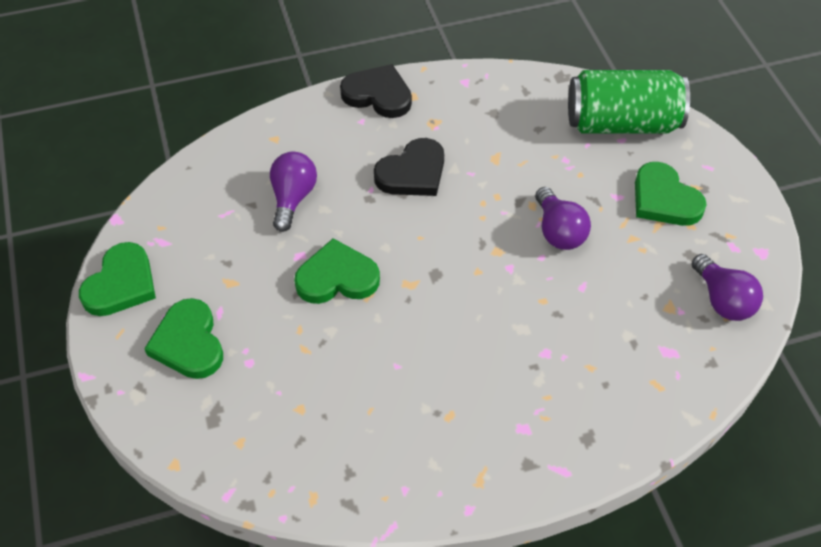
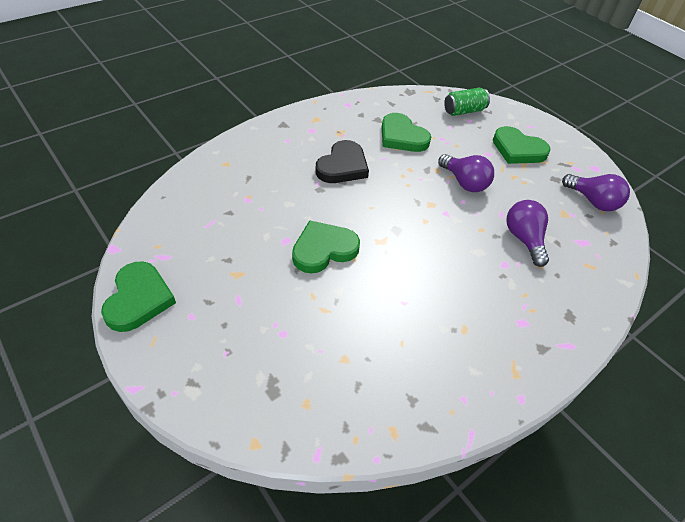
camera: 25 degrees left, 5 degrees down
green heart [144,298,223,379] -> green heart moved to [382,113,431,152]
purple light bulb [270,152,317,232] -> purple light bulb moved to [506,200,549,267]
black heart [340,64,412,118] -> none
green can [568,70,690,134] -> green can [444,88,490,116], size x0.53

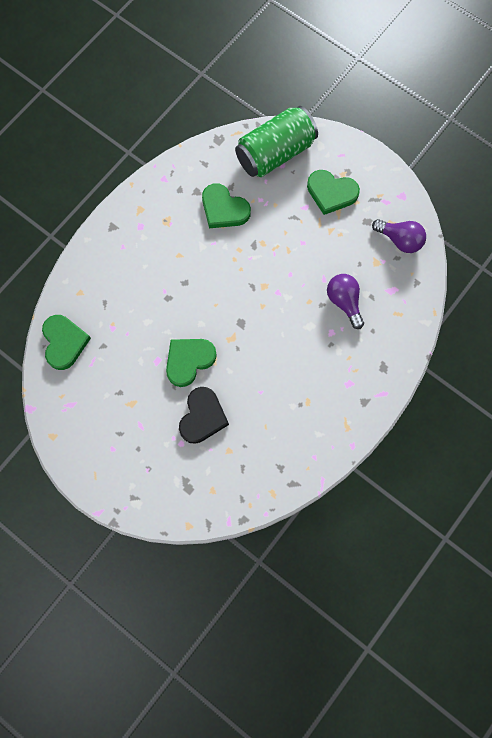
camera: 10 degrees left, 25 degrees up
green heart [101,261,176,332] -> green heart moved to [42,315,91,370]
black heart [316,140,369,183] -> black heart moved to [179,387,229,444]
purple light bulb [438,154,494,192] -> none
green can [444,88,490,116] -> green can [235,106,318,177], size x1.90

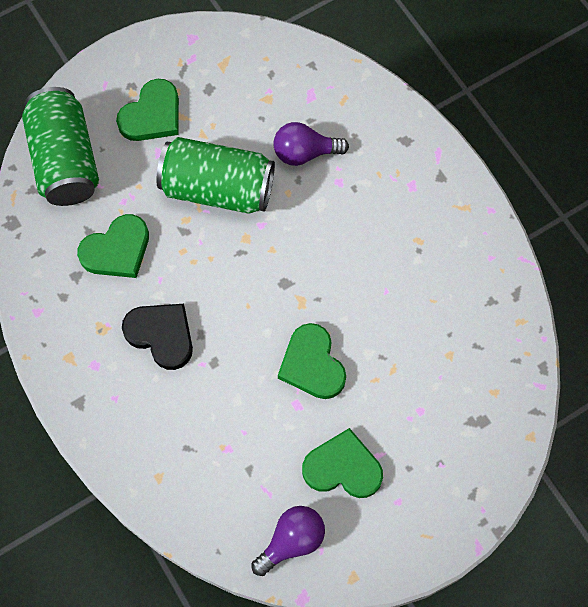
camera: 70 degrees left, 5 degrees down
green heart [42,315,91,370] -> green heart moved to [302,428,383,498]
black heart [179,387,229,444] -> black heart moved to [122,304,193,370]
purple light bulb [372,219,426,253] -> purple light bulb moved to [251,506,325,576]
none -> green can [156,137,275,214]

